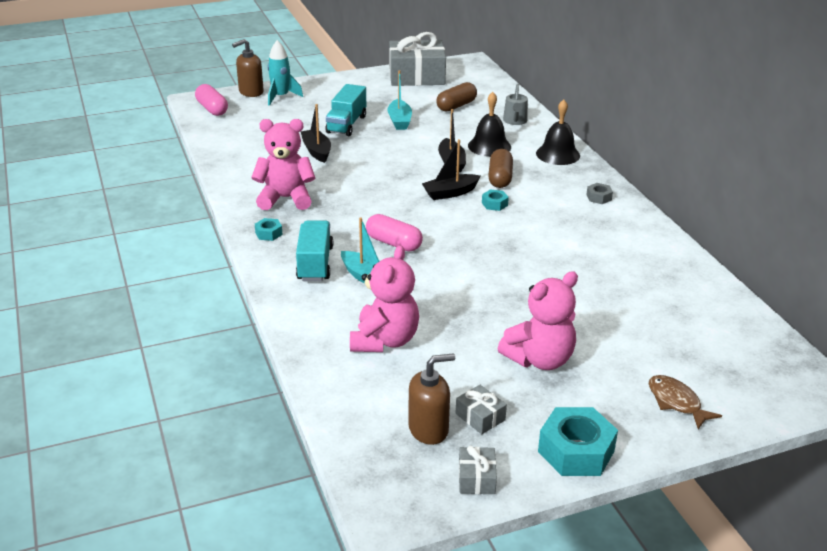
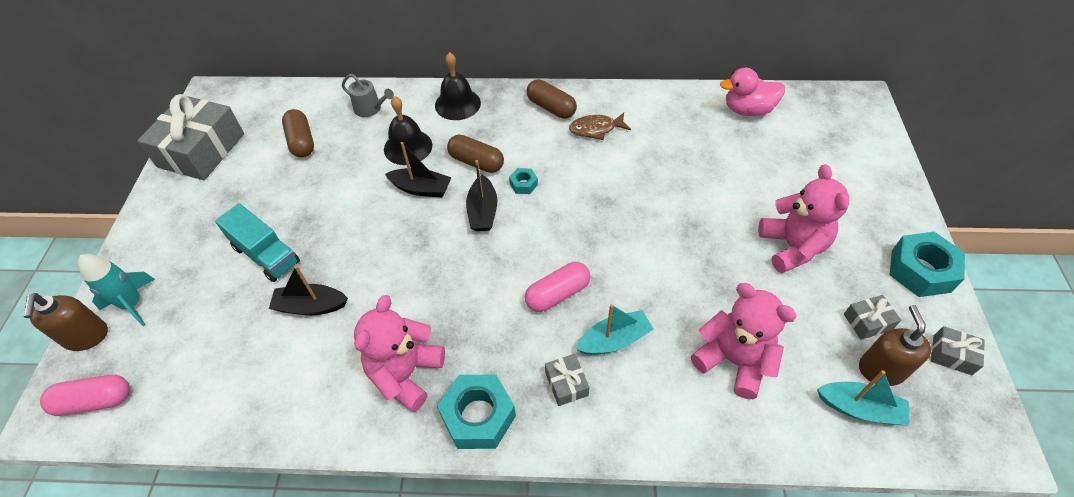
camera: 65 degrees left, 20 degrees up
turquoise nut [255,218,283,241] -> turquoise nut [437,374,516,449], size x2.07
turquoise truck [296,220,333,281] -> grey gift [545,354,590,406]
turquoise boat [387,70,412,130] -> turquoise boat moved to [817,370,909,426]
grey nut [586,183,613,204] -> brown capsule [527,79,577,119]
brown fish [649,375,722,429] -> brown fish moved to [569,113,631,140]
none -> pink duck [720,68,785,116]

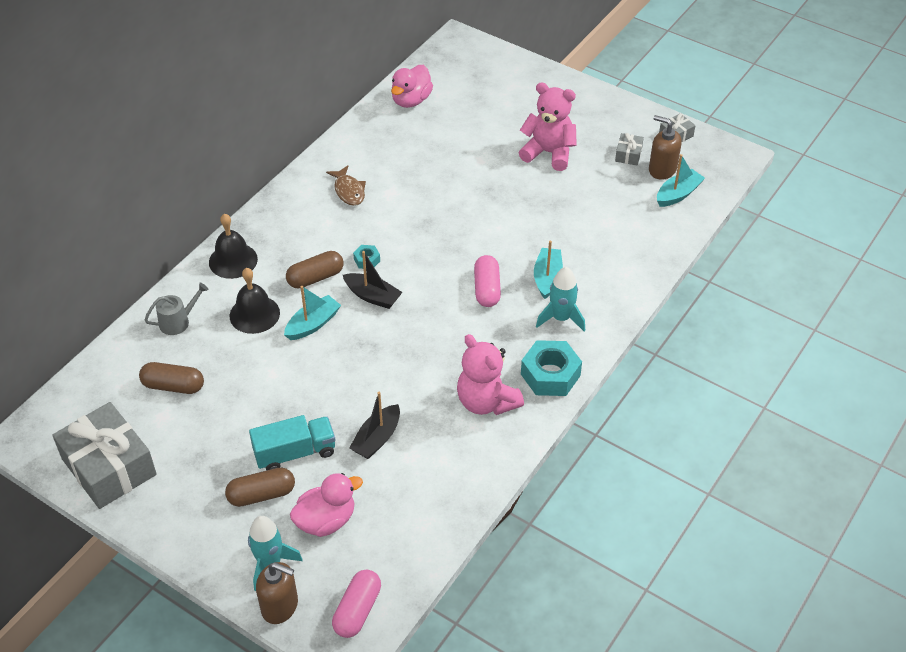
camera: 60 degrees left, 5 degrees down
black boat [385,142,452,197] -> turquoise boat [284,286,341,340]
brown capsule [527,79,577,119] -> brown capsule moved to [225,467,295,507]
grey gift [545,354,590,406] -> turquoise rocket [536,267,585,331]
brown fish [569,113,631,140] -> brown fish turned 45 degrees counterclockwise [326,165,366,206]
pink teddy bear [691,283,797,399] -> none
turquoise nut [889,232,965,297] -> none
none -> pink duck [290,473,363,537]

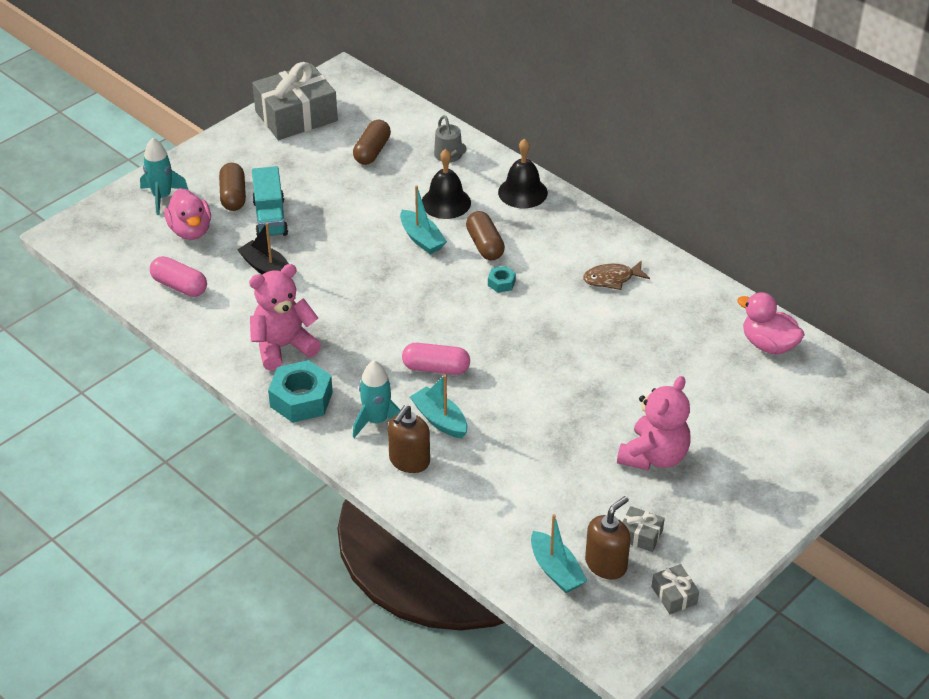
camera: 100 degrees right, 5 degrees down
brown soap dispenser [256,562,298,624] -> brown soap dispenser moved to [388,405,430,473]
pink capsule [332,569,381,638] -> pink capsule moved to [150,256,207,297]
black boat [343,251,403,309] -> none
turquoise boat [534,241,563,299] -> turquoise boat turned 150 degrees counterclockwise [410,374,467,439]

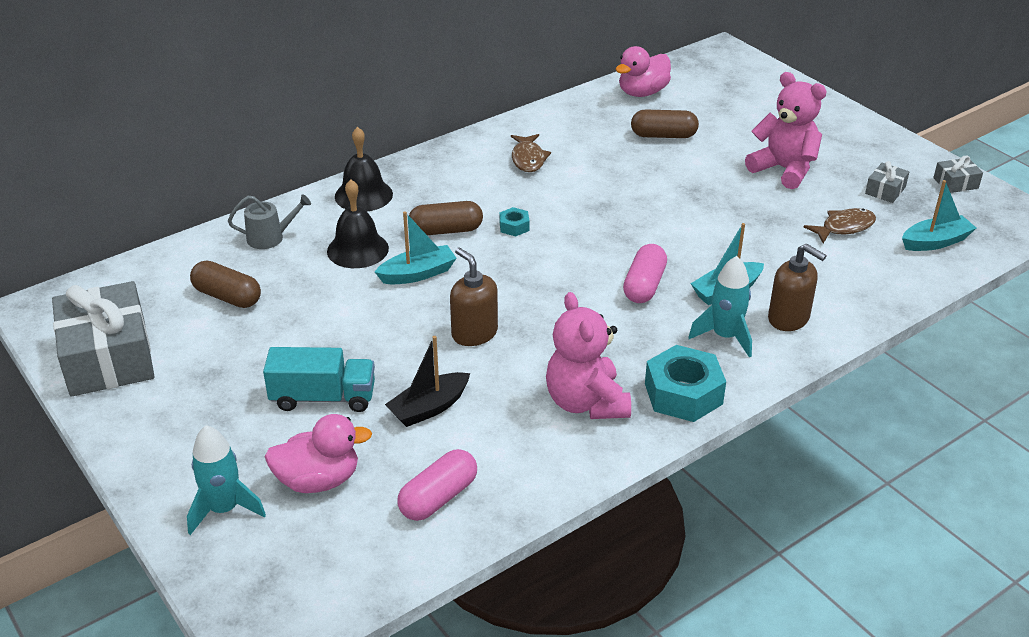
camera: 80 degrees left, 5 degrees down
brown capsule [219,163,246,211] -> brown capsule moved to [631,109,699,138]
brown soap dispenser [585,496,630,580] -> brown soap dispenser moved to [450,247,498,346]
none -> brown fish [804,208,876,243]

